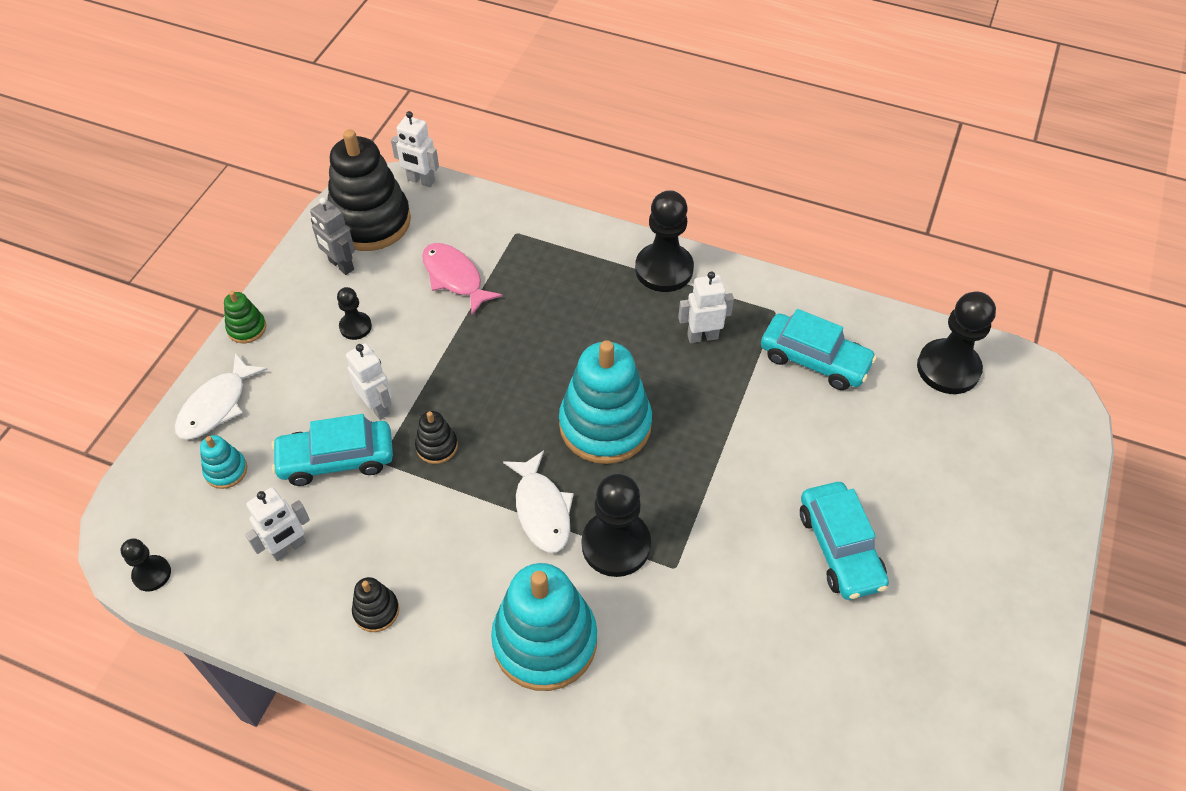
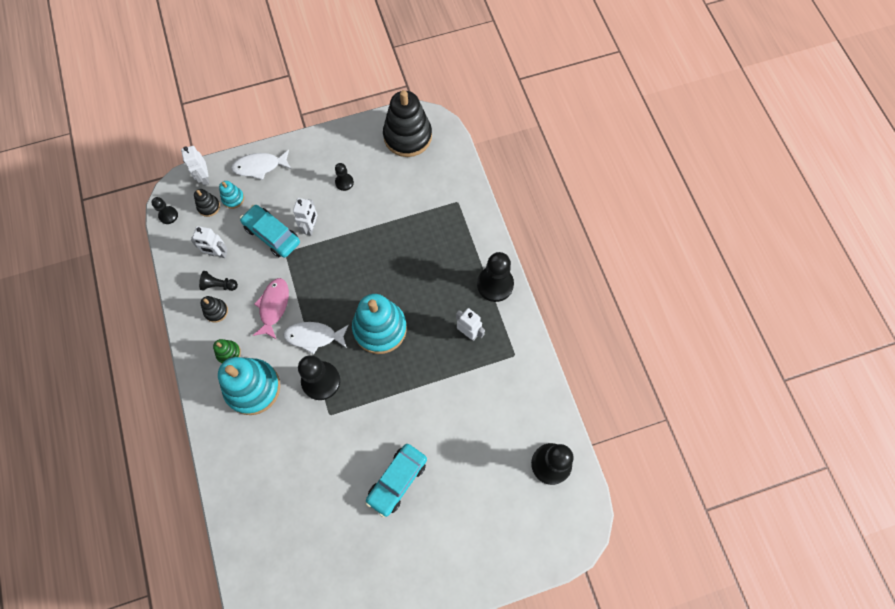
camera: 50 degrees right, 15 degrees up
green stacking toy [224,291,266,343] -> green stacking toy moved to [213,339,241,363]
grey robot [310,198,355,275] -> none
white robot [391,111,439,187] -> white robot moved to [181,146,210,186]
black stacking toy [415,411,458,464] -> black stacking toy moved to [194,189,220,217]
pink fish [422,243,502,315] -> pink fish moved to [253,278,289,340]
white fish [503,450,574,553] -> white fish turned 60 degrees clockwise [283,322,349,355]
turquoise car [761,309,877,390] -> none
none -> black pawn [199,271,238,291]

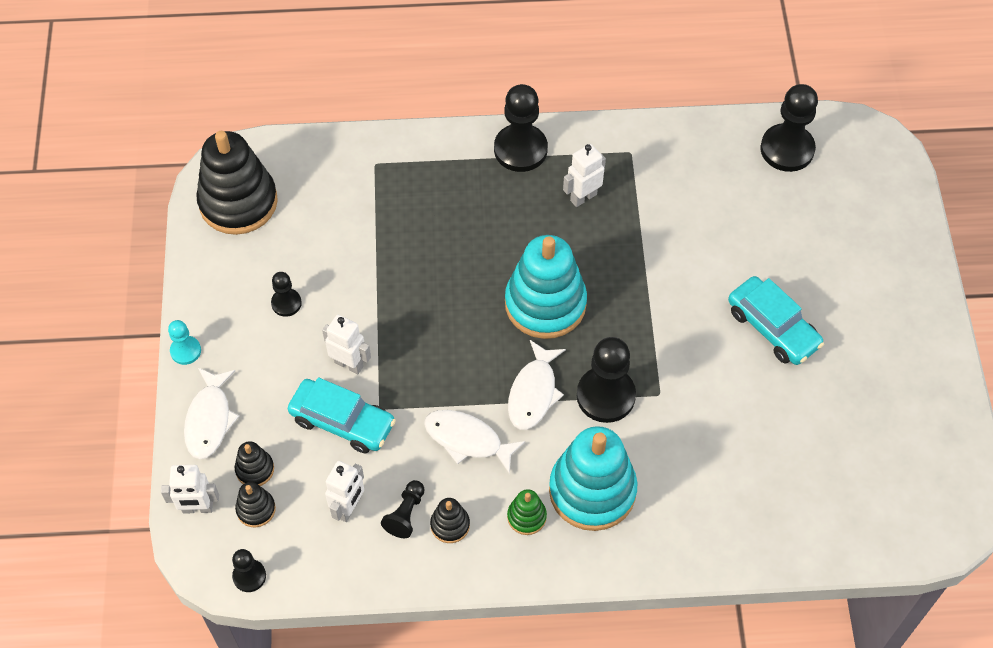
camera: 75 degrees left, 10 degrees down
turquoise stacking toy [219,181,244,209] -> black stacking toy [235,441,274,486]
turquoise car [240,205,300,258] -> turquoise car turned 120 degrees counterclockwise [288,377,396,454]
pink fish [253,278,289,340] -> white fish [424,410,526,473]
none -> turquoise pawn [168,320,201,365]

